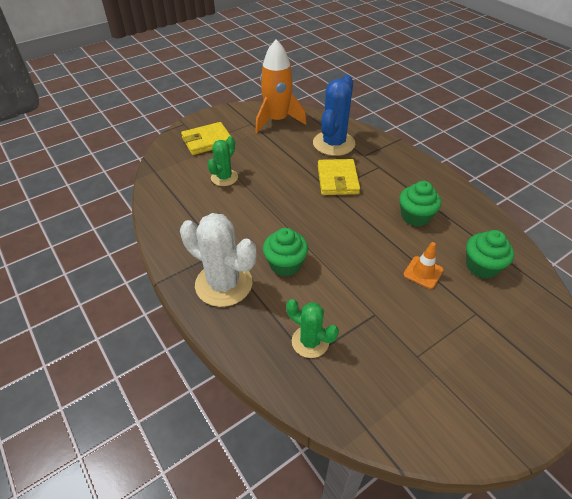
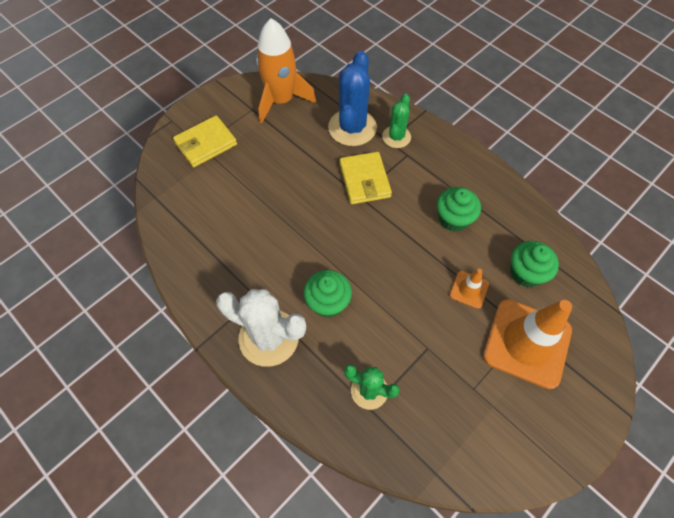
camera: 10 degrees left, 15 degrees up
green cactus [207,136,238,186] -> green cactus moved to [382,94,411,148]
none -> orange traffic cone [483,299,572,389]

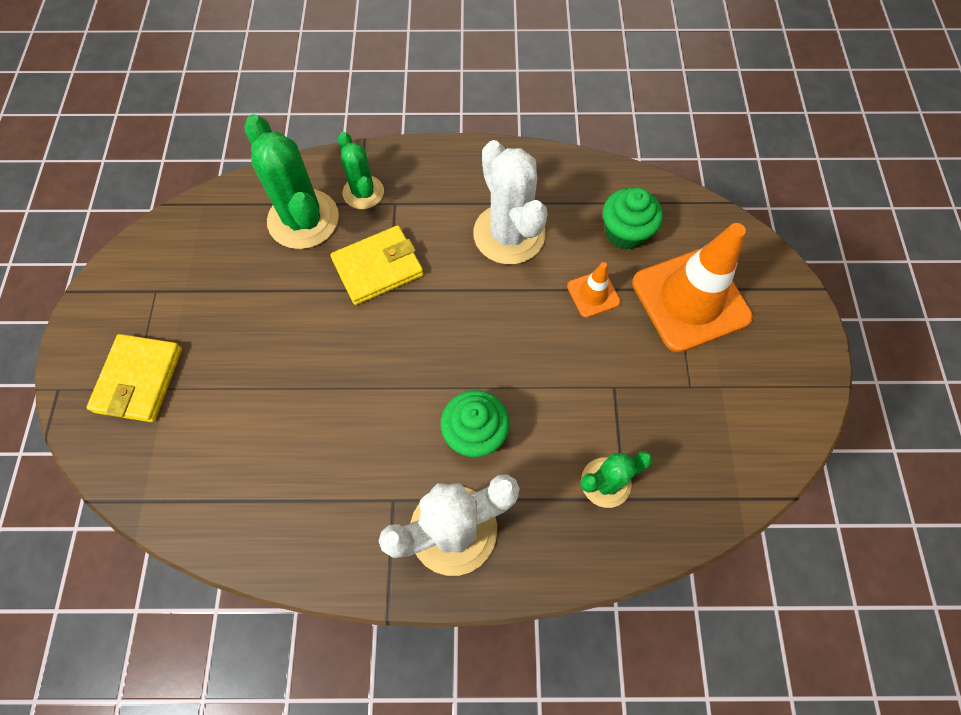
camera: 45 degrees left, 5 degrees up
orange rocket [256,18,316,124] -> none
blue cactus [328,51,377,146] -> green cactus [244,114,339,249]
yellow wallet [340,152,392,204] -> yellow wallet turned 60 degrees counterclockwise [330,225,424,305]
green cupcake [437,187,481,232] -> white cactus [473,140,548,264]

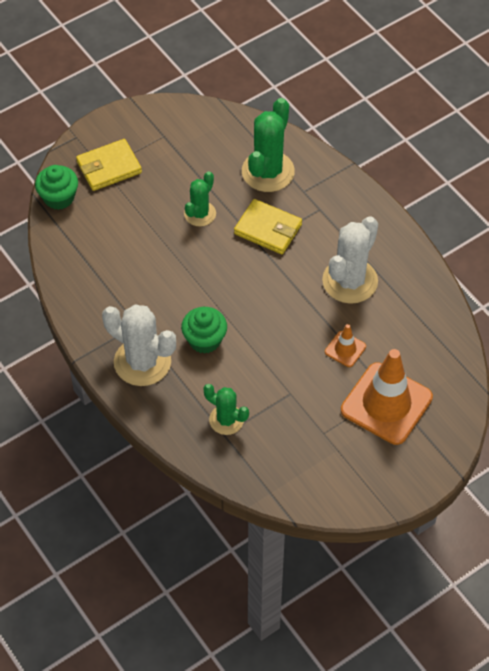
camera: 55 degrees right, 10 degrees down
green cactus [338,132,384,209] -> green cactus moved to [184,171,216,226]
green cupcake [602,188,663,250] -> green cupcake moved to [35,165,78,210]

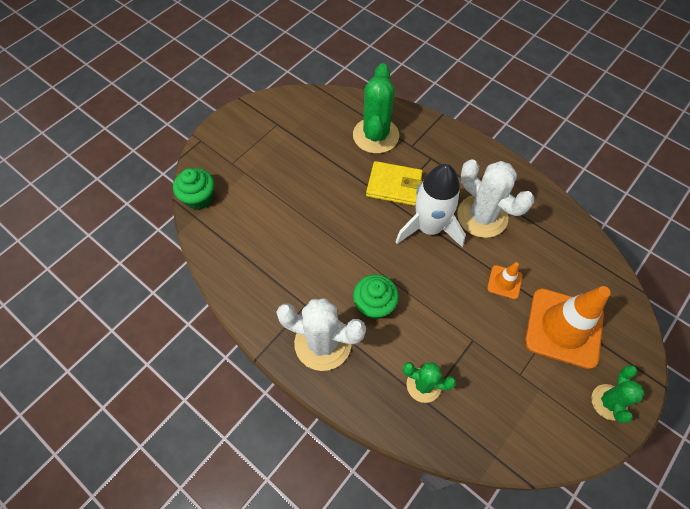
camera: 15 degrees left, 5 degrees up
yellow wallet [76,139,142,191] -> none
green cactus [184,171,216,226] -> green cactus moved to [591,365,645,423]
white cactus [322,216,378,304] -> white cactus turned 60 degrees counterclockwise [457,159,534,238]
none -> white rocket [395,164,465,247]

